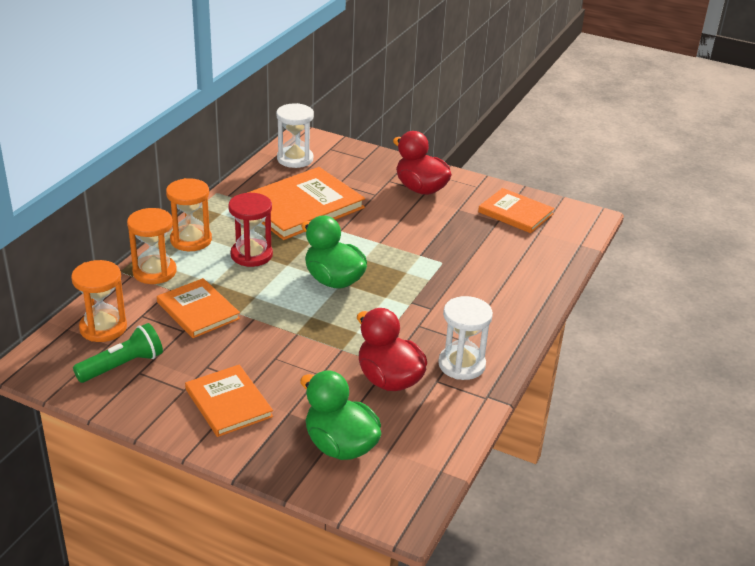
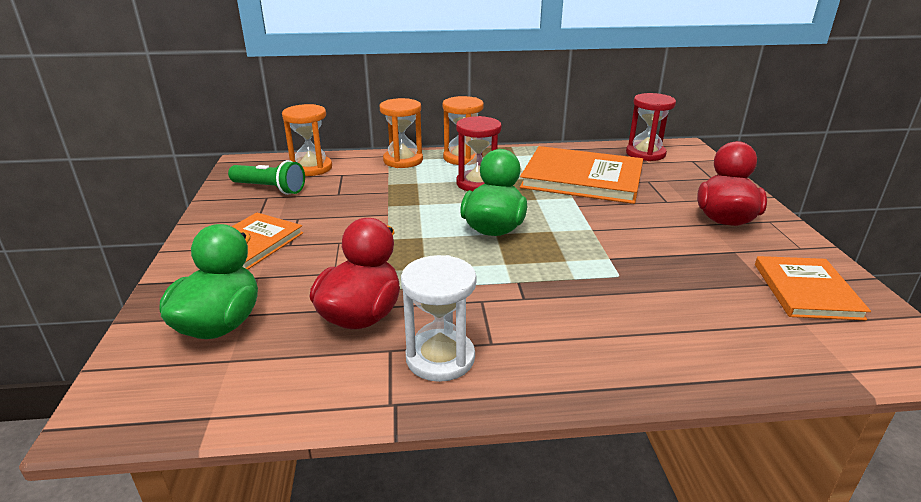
camera: 60 degrees right, 5 degrees down
orange book [157,278,240,338] -> none
white hourglass [276,103,314,168] -> red hourglass [626,93,676,161]

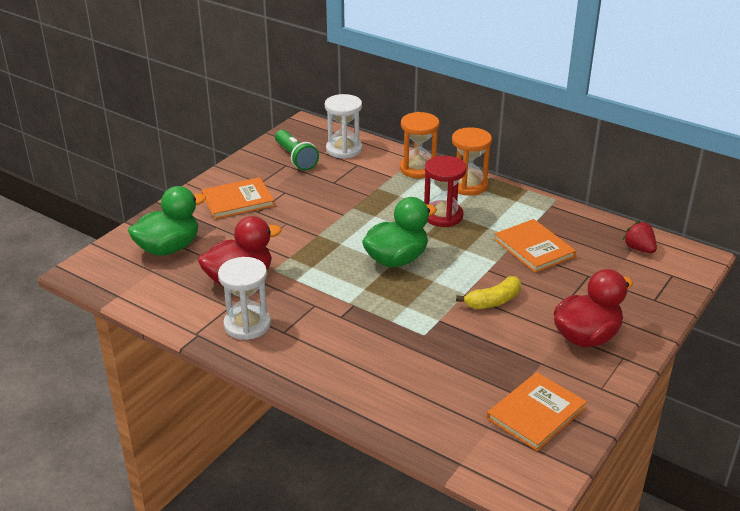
camera: 40 degrees right, 5 degrees up
orange hourglass [282,104,332,176] -> white hourglass [325,94,362,159]
orange book [520,146,643,204] -> orange book [494,219,576,273], size x0.61
red hourglass [626,93,676,161] -> red strawberry [623,221,657,253]
none -> yellow banana [456,276,521,309]

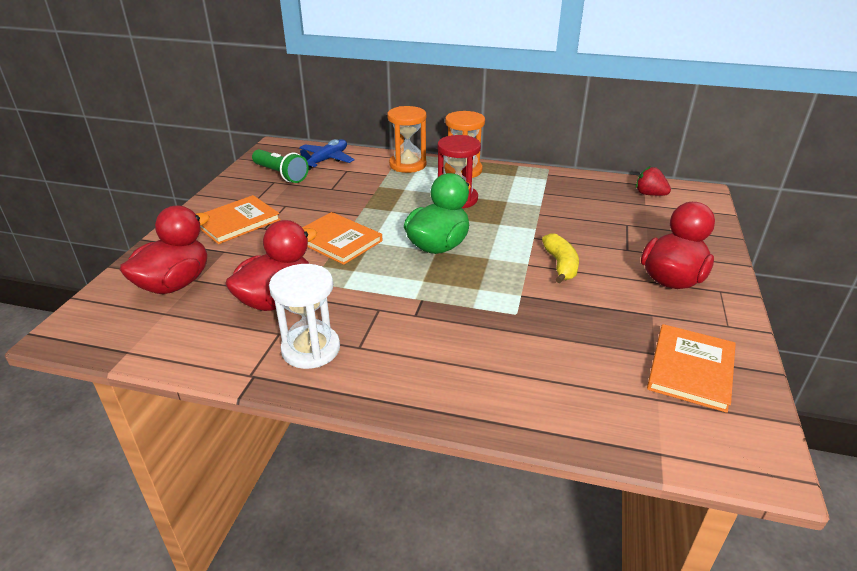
camera: 20 degrees left, 0 degrees up
green duck [128,186,206,256] -> red duck [120,205,210,294]
white hourglass [325,94,362,159] -> blue plane [299,139,355,170]
yellow banana [456,276,521,309] -> yellow banana turned 45 degrees counterclockwise [542,233,579,283]
orange book [494,219,576,273] -> orange book moved to [302,212,382,265]

